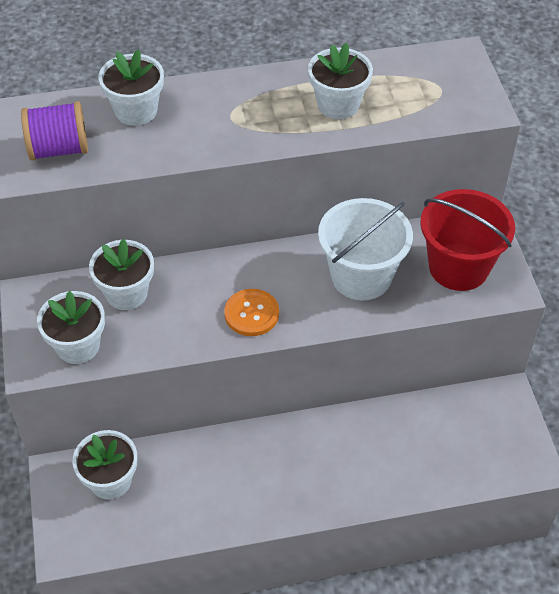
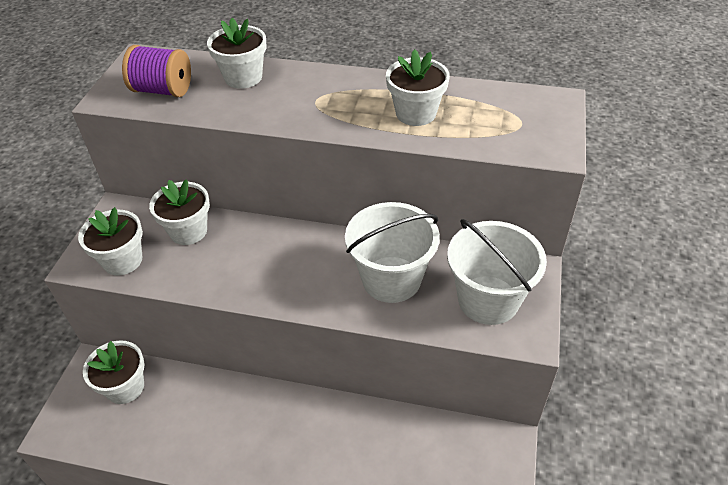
camera: 25 degrees right, 5 degrees down
orange button [224,289,279,336] -> none
red bucket [421,189,515,291] -> white bucket [447,219,547,325]

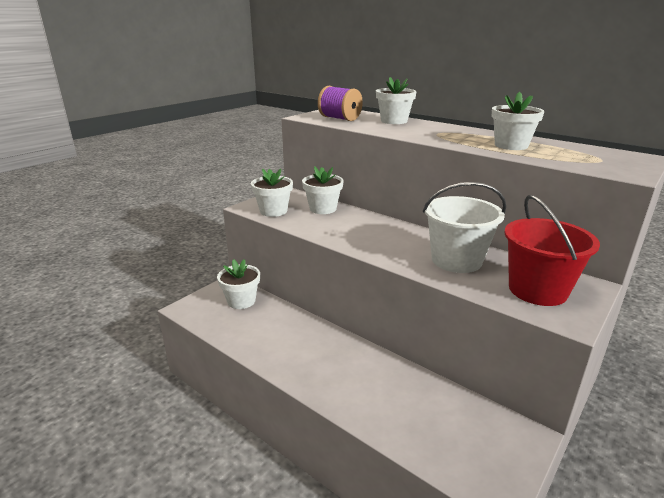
camera: 25 degrees right, 20 degrees down
white bucket [447,219,547,325] -> red bucket [504,195,600,306]

